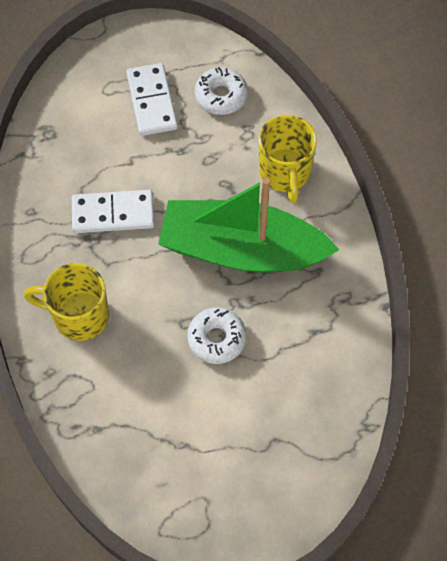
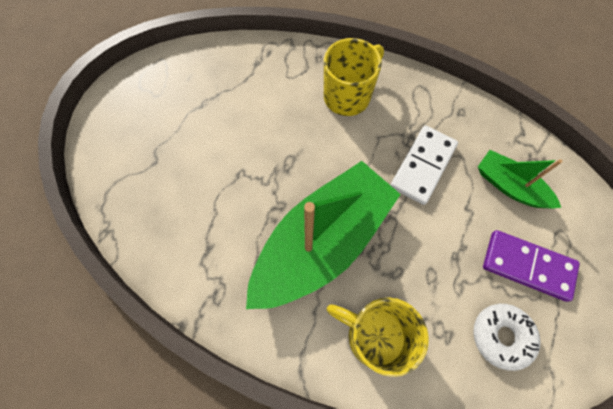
camera: 125 degrees right, 5 degrees up
white domino [126,63,178,136] -> purple domino [483,230,580,302]
white donut [187,308,247,364] -> none
none -> green boat [478,150,563,208]

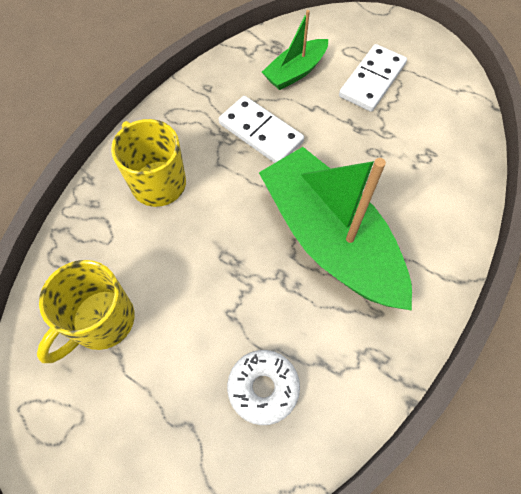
camera: 80 degrees left, 5 degrees down
yellow mug [327,297,429,377] -> yellow mug moved to [37,260,135,363]
white donut [473,304,541,371] -> white donut moved to [227,350,300,425]
purple domino [483,230,580,302] -> white domino [339,44,407,112]

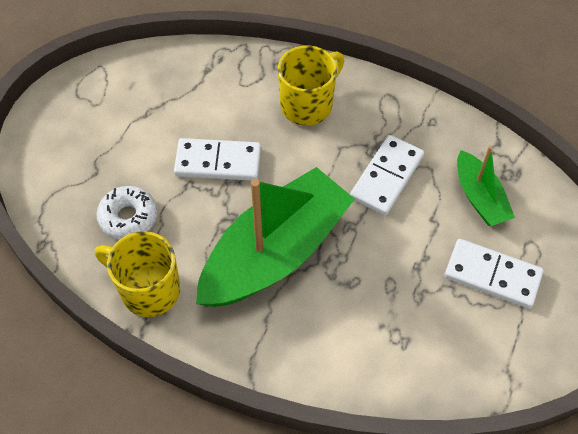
camera: 80 degrees right, 5 degrees down
yellow mug [37,260,135,363] -> yellow mug moved to [95,231,180,317]
green boat [262,10,328,90] -> green boat turned 150 degrees counterclockwise [457,146,515,226]
none -> white domino [174,138,261,181]

